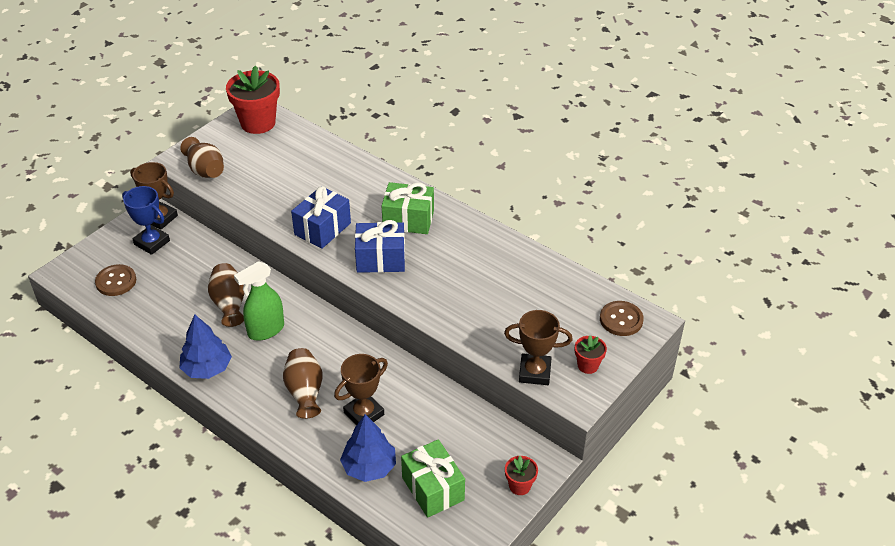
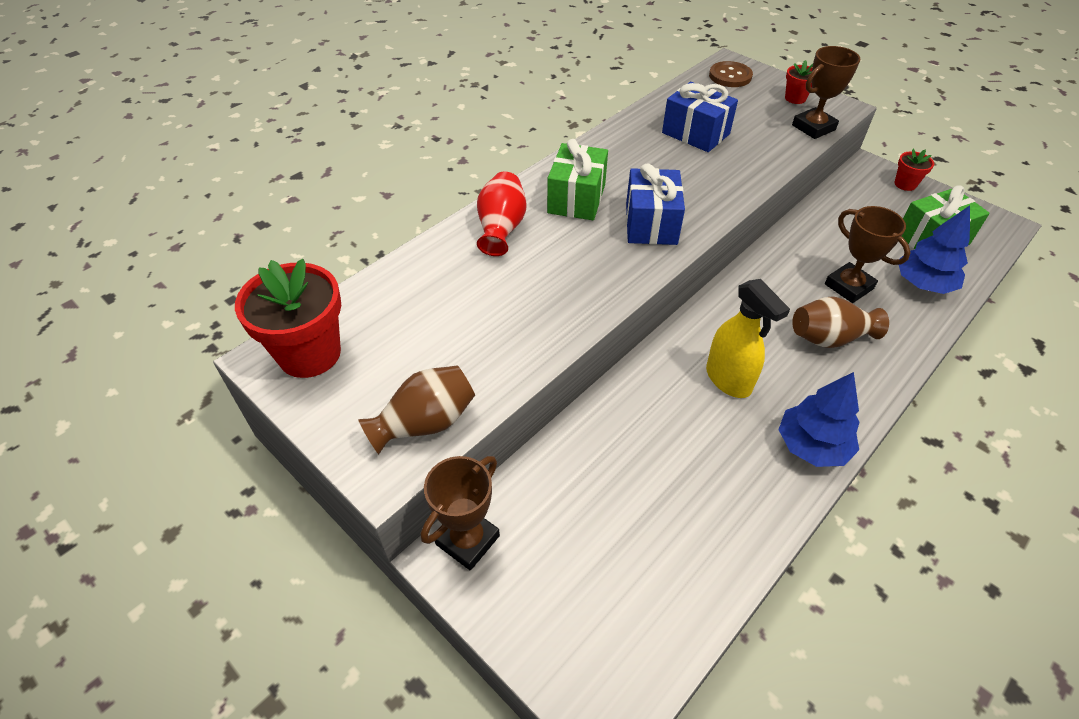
camera: 85 degrees left, 5 degrees up
brown button [95,264,136,296] -> none
blue trophy [122,186,170,255] -> none
brown vase [208,263,244,327] -> none
green spray bottle [234,261,284,341] -> yellow spray bottle [706,279,790,398]
blue gift [291,186,351,249] -> blue gift moved to [662,82,738,152]
brown trophy [504,310,573,385] -> brown trophy turned 45 degrees clockwise [792,46,861,139]
none -> red vase [477,171,526,256]

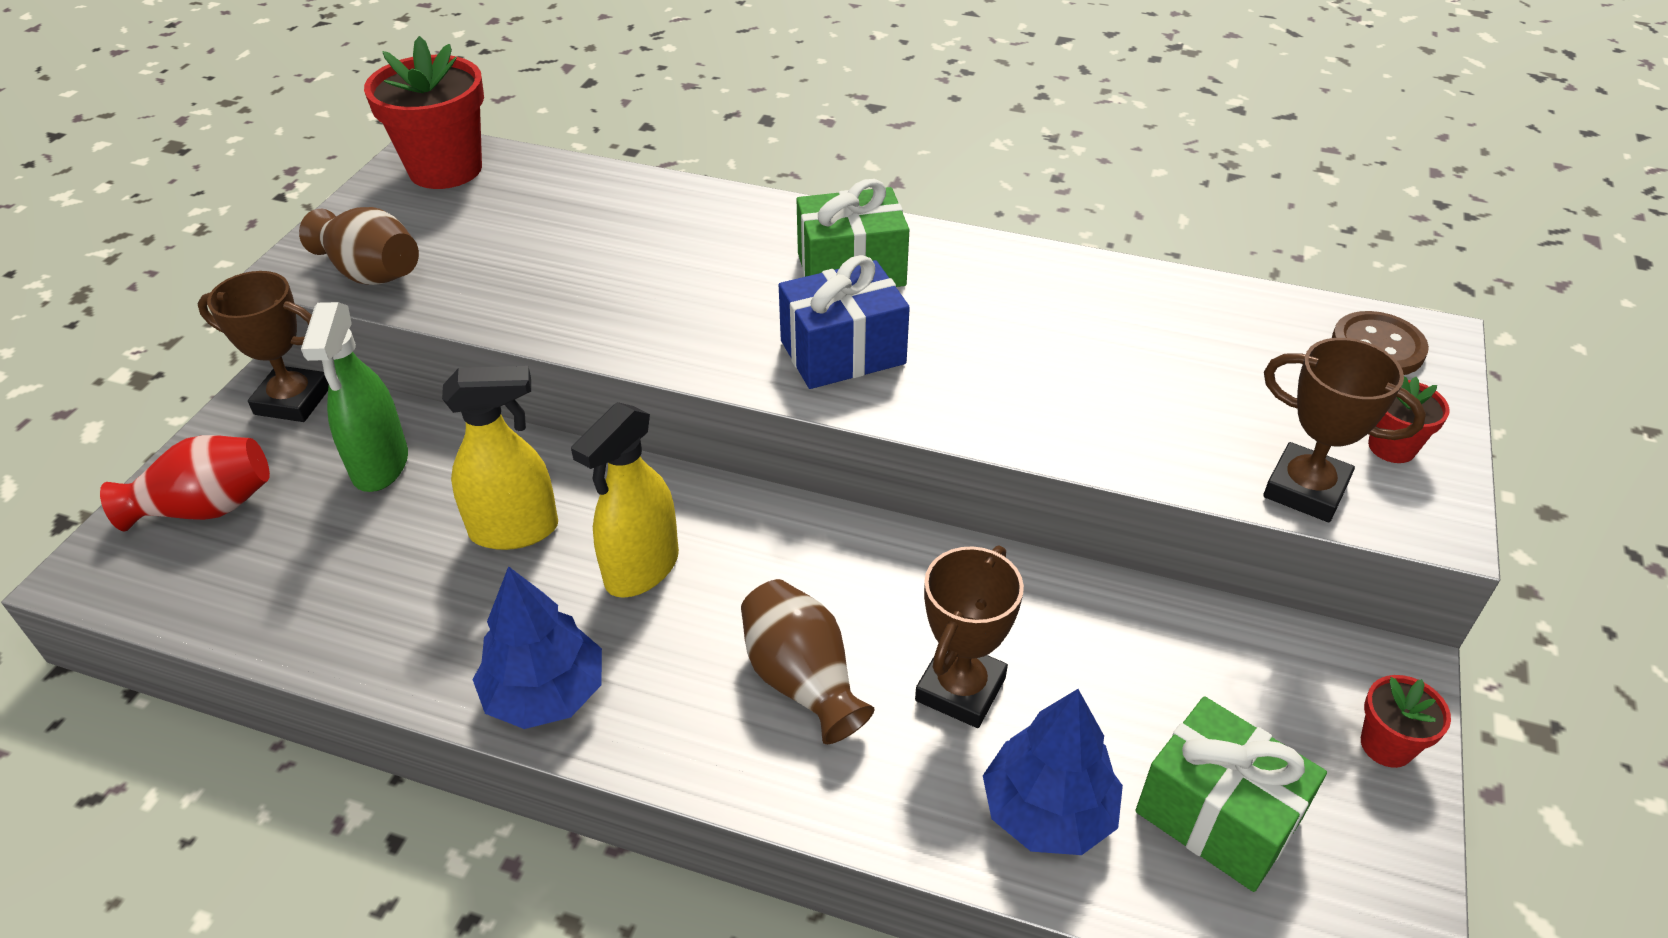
camera: 65 degrees right, 5 degrees down
red vase [477,171,526,256] -> red vase moved to [100,435,270,531]
blue gift [662,82,738,152] -> none
none -> green spray bottle [301,302,408,492]
none -> yellow spray bottle [442,366,558,550]

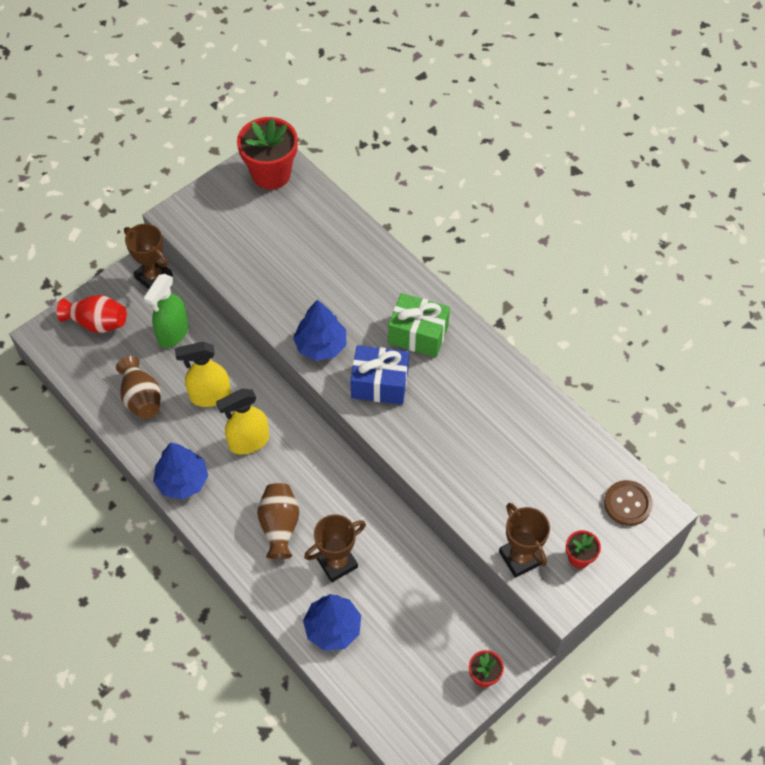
camera: 30 degrees right, 15 degrees up
brown vase [299,207,419,285] -> brown vase moved to [116,356,161,419]
yellow spray bottle [442,366,558,550] -> yellow spray bottle turned 150 degrees clockwise [175,342,231,407]
green gift [1135,696,1327,892] -> none
none -> blue tree [293,300,346,361]

